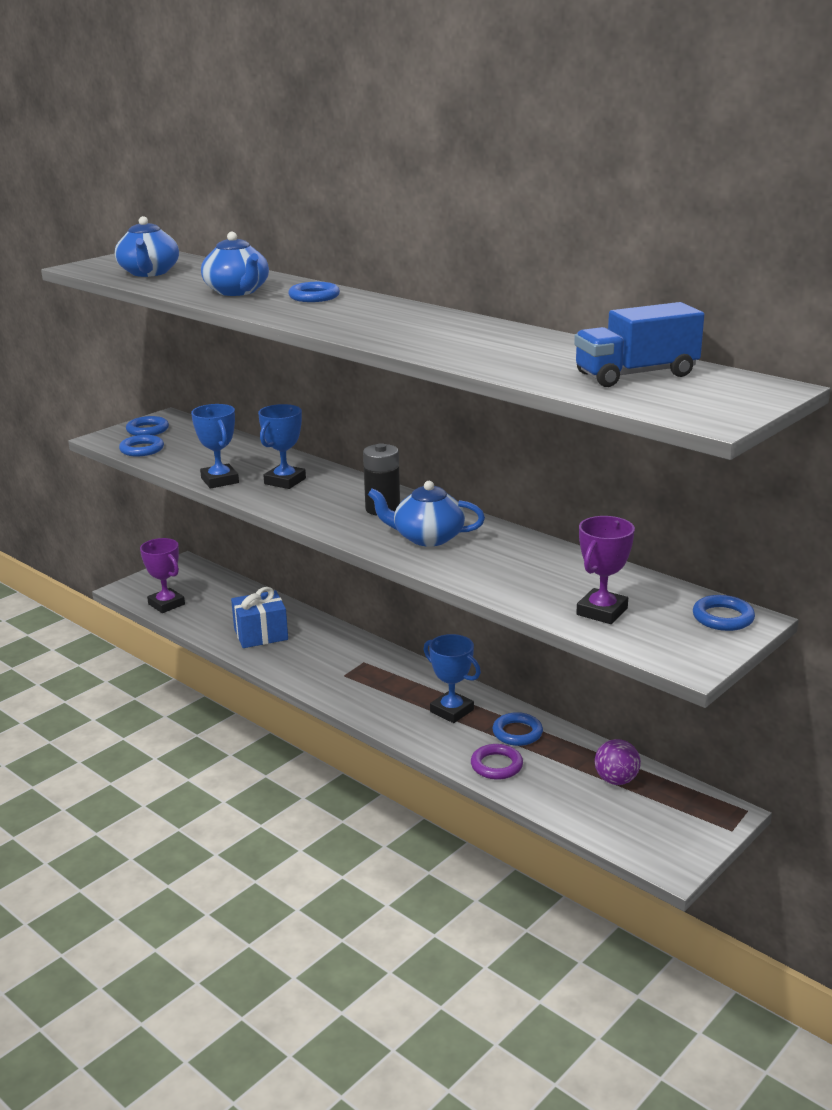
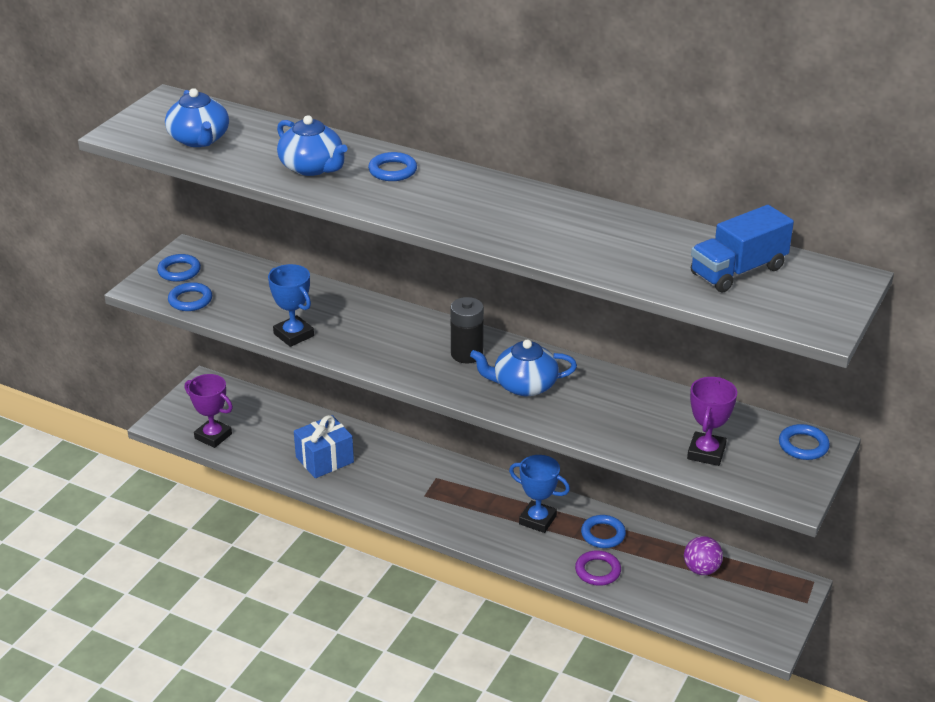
camera: 15 degrees left, 10 degrees up
blue trophy [258,404,306,489] -> none

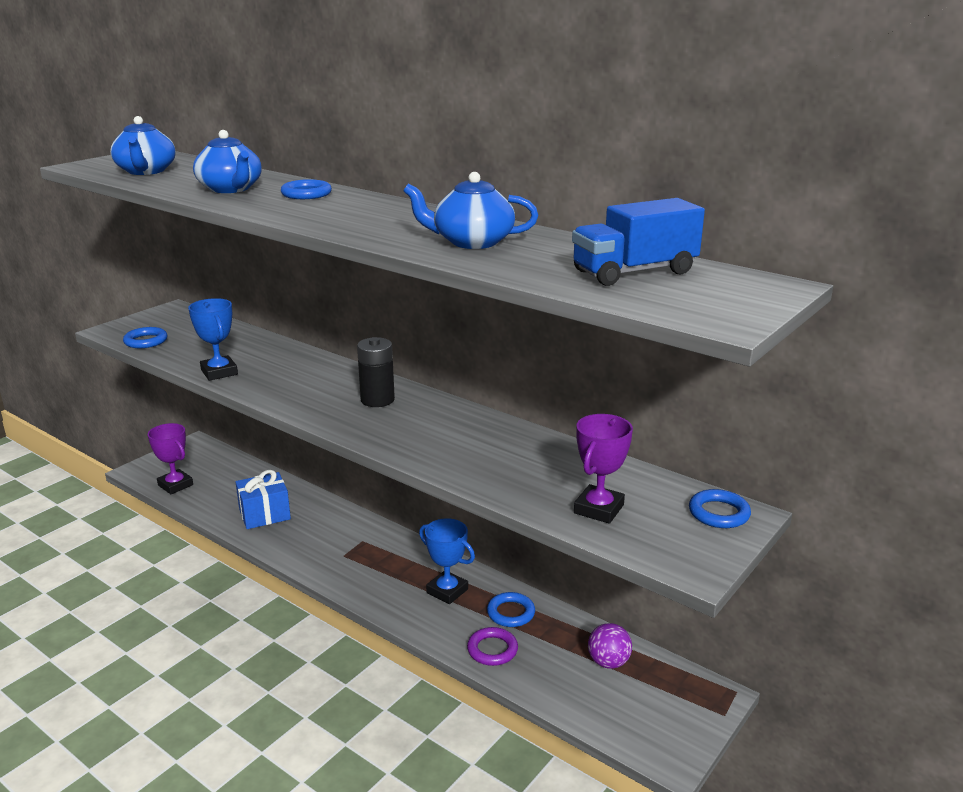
camera: 10 degrees right, 10 degrees down
blue ring [157,254,201,282] -> none
blue teapot [470,340,577,396] -> blue teapot moved to [403,172,538,249]

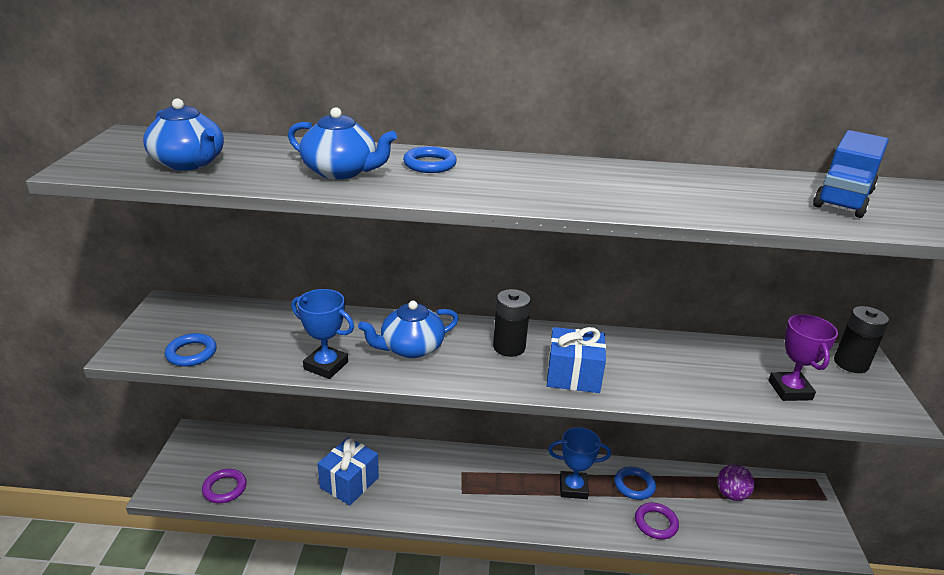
camera: 35 degrees left, 5 degrees up
purple trophy [148,423,193,494] -> purple ring [202,469,247,503]
blue teapot [403,172,538,249] -> blue teapot moved to [358,301,459,358]
blue ring [689,489,751,528] -> black battery [834,306,889,373]
none -> blue gift [547,327,606,393]

